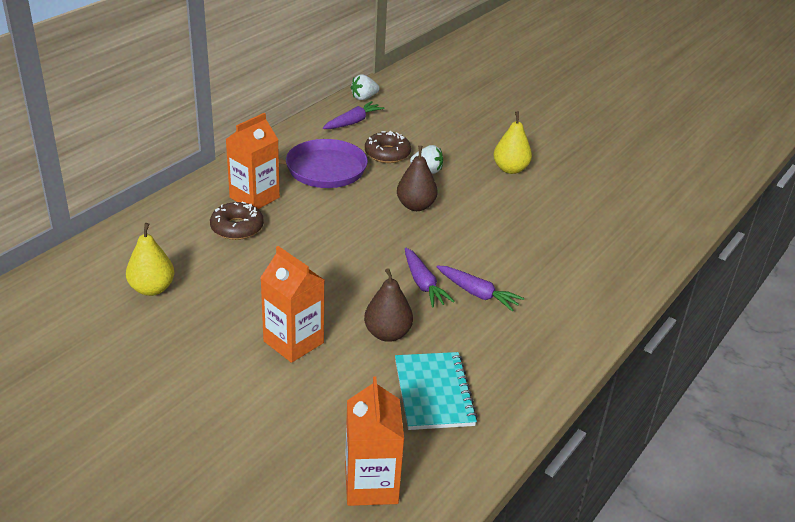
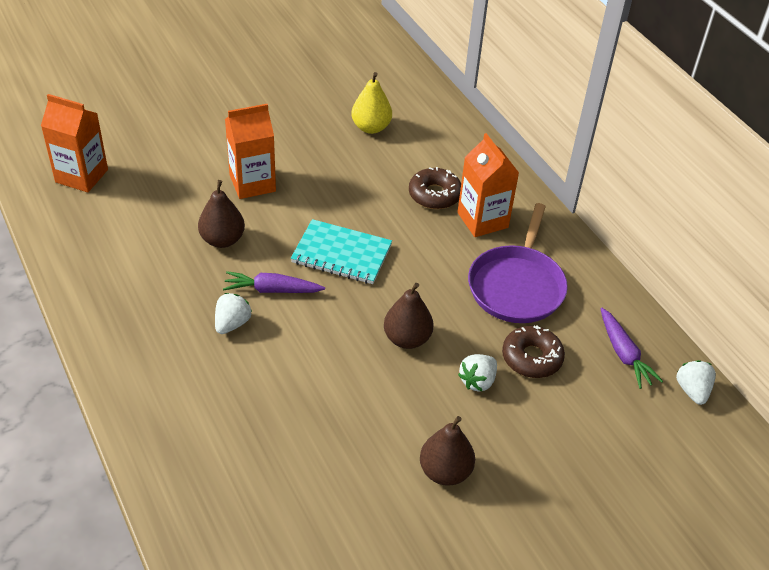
camera: 115 degrees right, 10 degrees up
turquoise notebook [395,352,478,430] -> turquoise notebook moved to [291,219,392,284]
purple carrot [437,265,524,311] -> white strawberry [215,293,252,334]
yellow pear [494,111,532,174] -> brown pear [420,416,475,486]

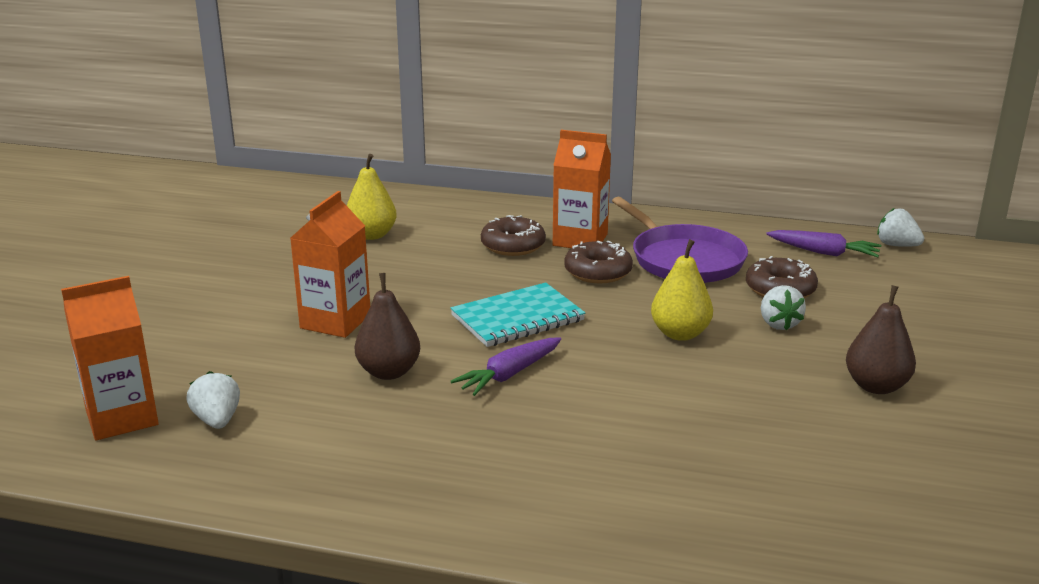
camera: 45 degrees left, 20 degrees down
white strawberry [215,293,252,334] -> white strawberry moved to [186,371,240,429]
brown pear [384,283,434,349] -> yellow pear [651,239,713,341]
none -> brown donut [564,241,633,283]

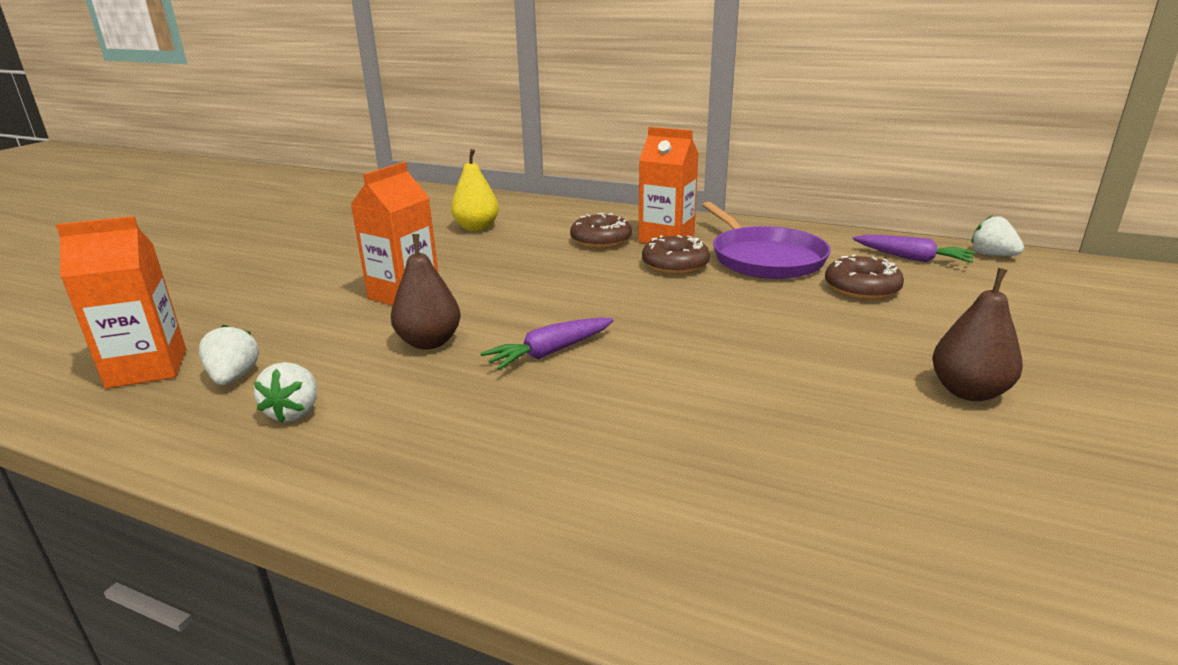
camera: 10 degrees right, 0 degrees up
turquoise notebook [451,282,585,347] -> none
yellow pear [651,239,713,341] -> none
white strawberry [761,285,806,330] -> white strawberry moved to [254,362,317,423]

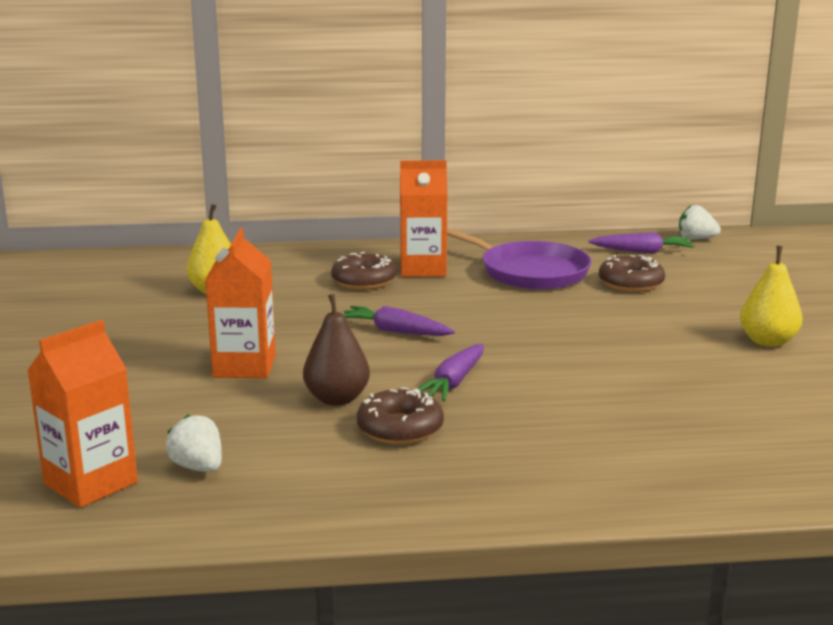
camera: 30 degrees left, 5 degrees down
white strawberry [254,362,317,423] -> none
brown donut [642,235,710,275] -> brown donut moved to [357,387,444,445]
brown pear [932,268,1023,401] -> yellow pear [740,246,803,347]
none -> purple carrot [343,306,455,336]

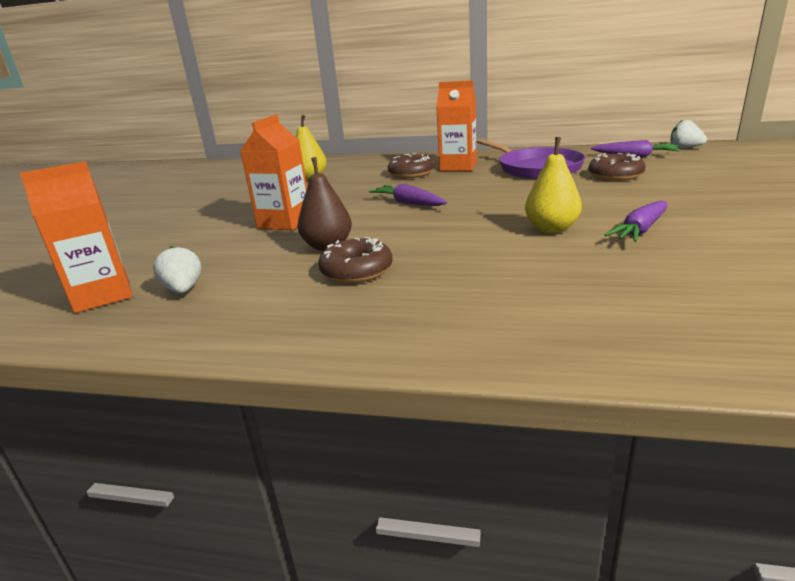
camera: 20 degrees right, 5 degrees up
purple carrot [418,344,484,401] -> purple carrot moved to [604,201,667,242]
yellow pear [740,246,803,347] -> yellow pear moved to [525,137,582,233]

